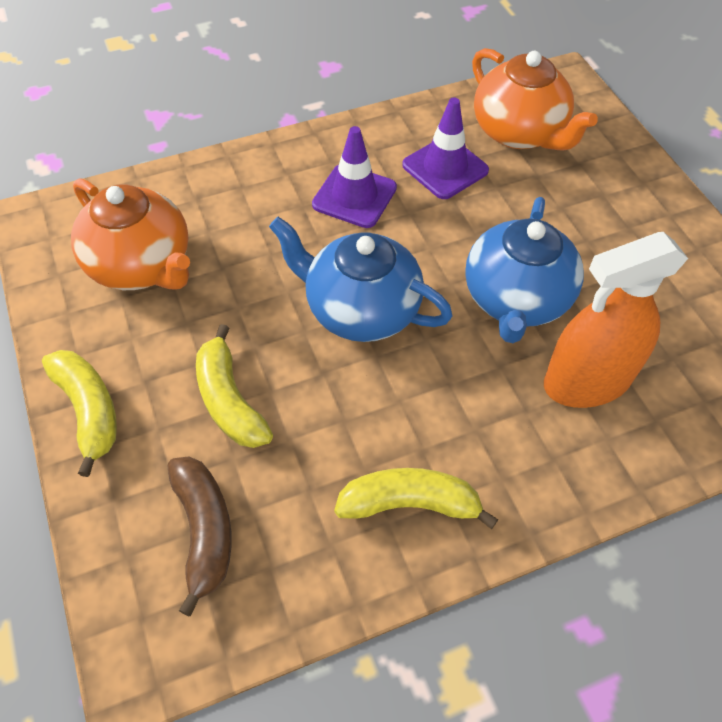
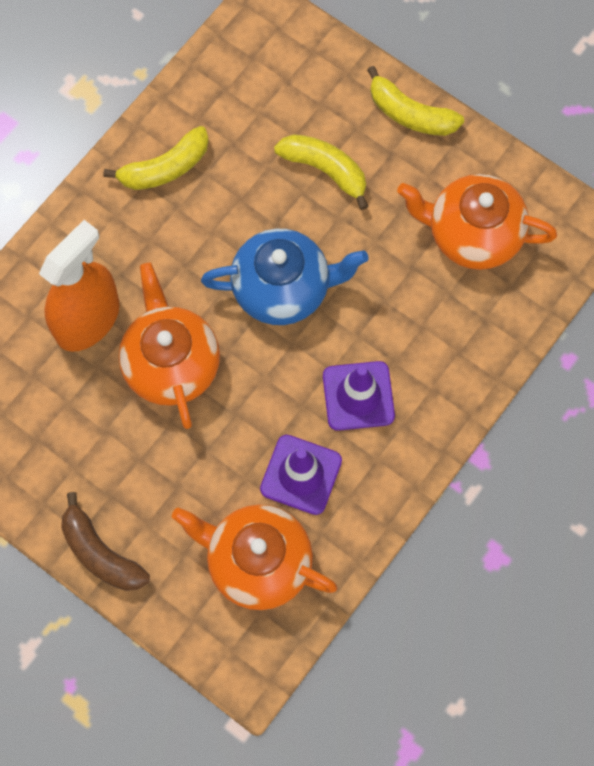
camera: 150 degrees right, 15 degrees up
brown banana [167,457,232,616] -> brown banana moved to [61,492,150,591]
blue teapot [465,197,584,343] -> orange teapot [119,263,220,429]

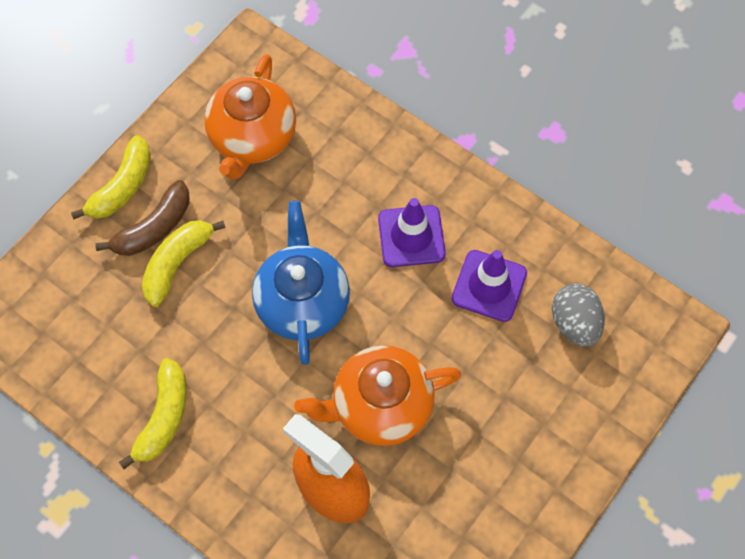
camera: 90 degrees left, 5 degrees down
brown banana [61,492,150,591] -> brown banana moved to [95,180,190,256]
yellow banana [103,126,209,190] -> yellow banana turned 45 degrees clockwise [119,358,187,469]
orange teapot [172,505,337,610] -> grey egg [552,284,605,347]

